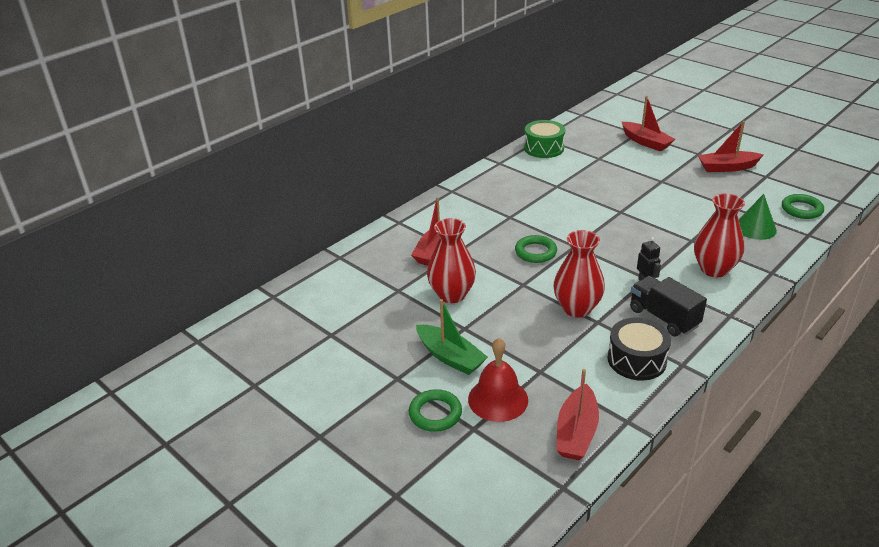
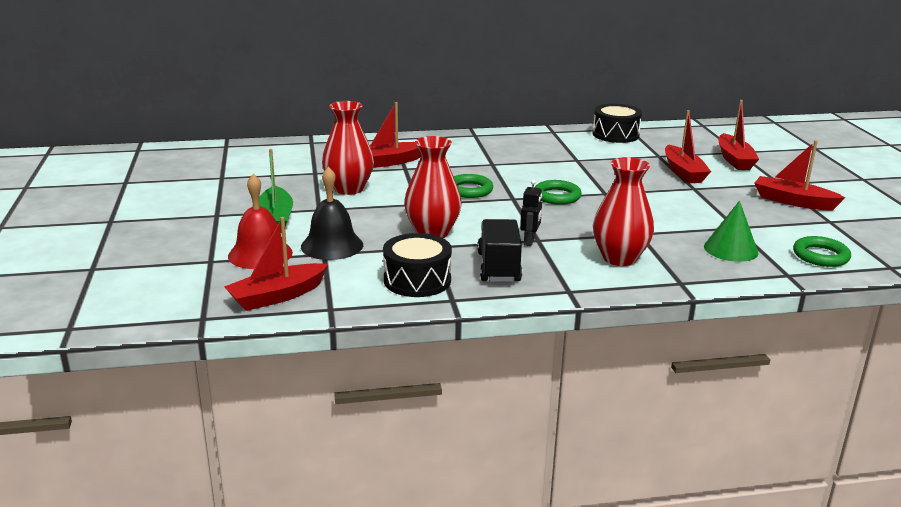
camera: 35 degrees right, 10 degrees down
green ring [409,389,462,432] -> green ring moved to [534,180,582,205]
green drum [524,120,565,158] -> black drum [593,104,642,143]
none -> black bell [301,167,363,260]
none -> red boat [665,110,711,183]

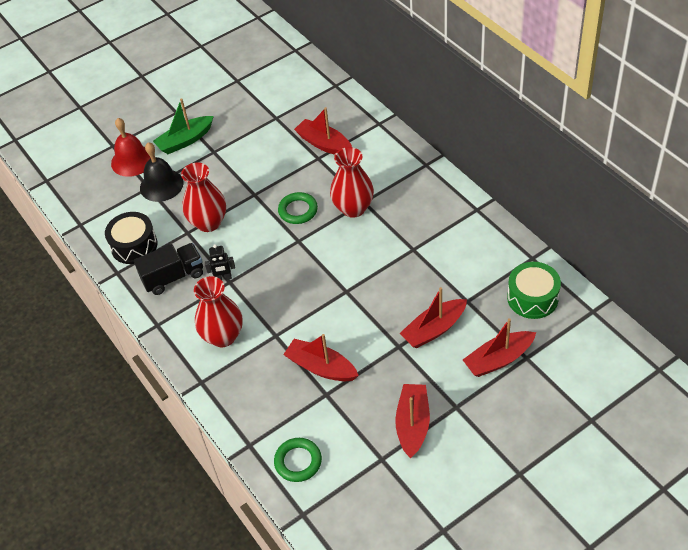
camera: 70 degrees right, 25 degrees up
red boat [224,217,328,311] -> red boat moved to [283,334,359,381]
red vase [322,101,374,195] -> red vase moved to [330,147,374,218]
green ring [534,180,582,205] -> none
black drum [593,104,642,143] -> none
green cone [704,201,758,262] -> none
none -> green drum [507,262,561,319]

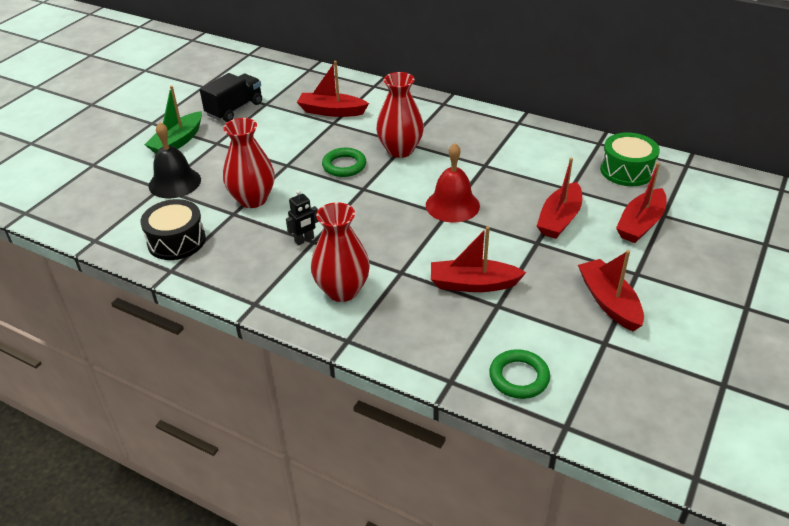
camera: 30 degrees left, 10 degrees down
red bell [111,118,151,177] -> red bell moved to [426,143,480,222]
black truck [134,243,203,295] -> black truck moved to [200,73,262,122]

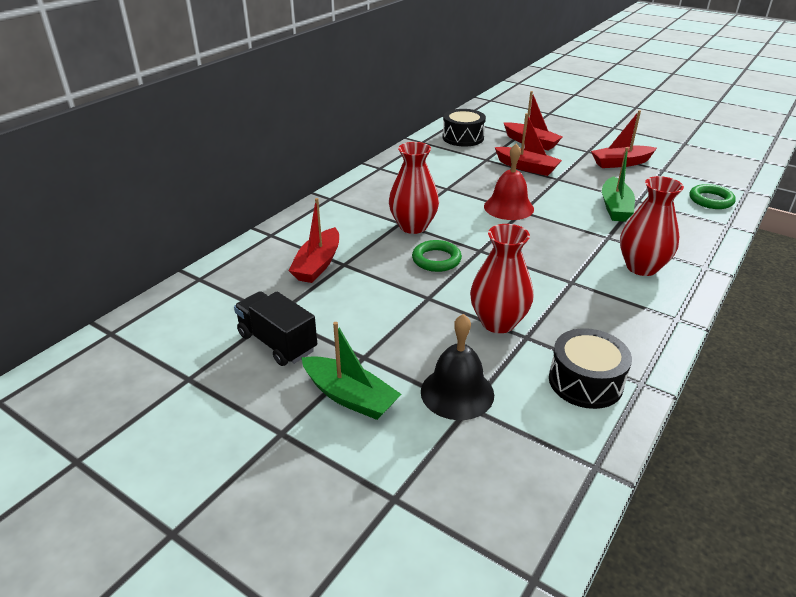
camera: 85 degrees left, 5 degrees down
black robot [286,190,319,245] -> none
red boat [431,226,527,292] -> green boat [602,147,635,222]
green drum [600,132,660,186] -> black drum [443,109,486,147]

